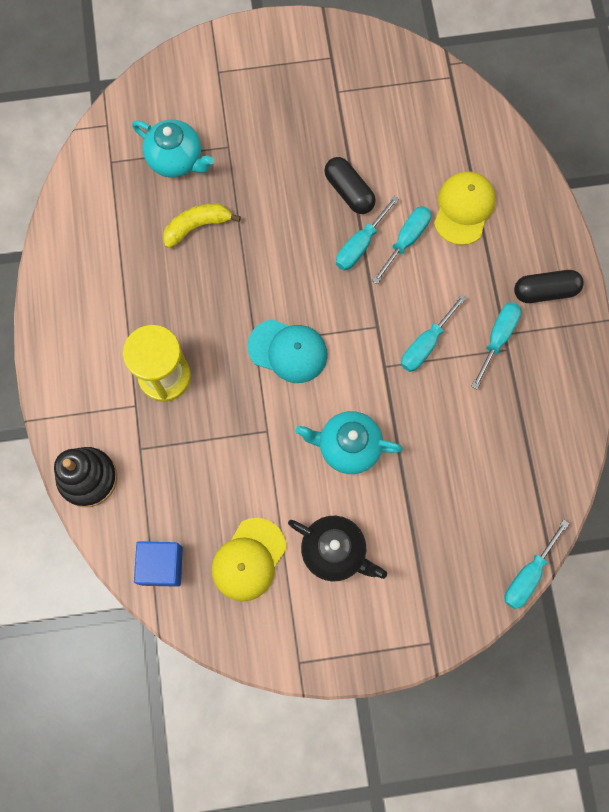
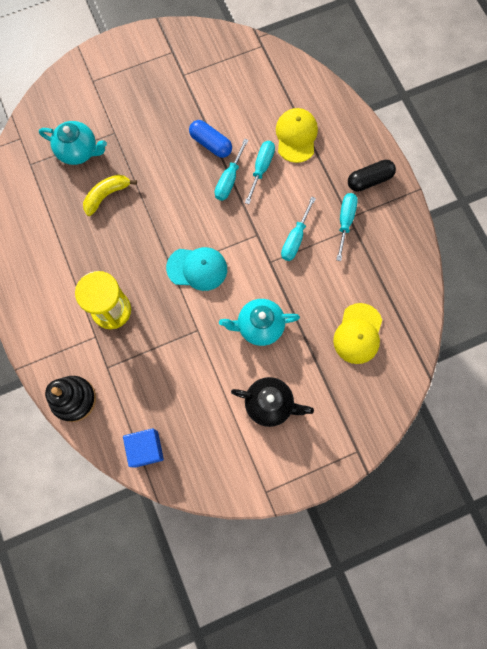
camera: 15 degrees left, 0 degrees up
yellow cap [212,518,286,601] -> yellow cap moved to [333,303,382,364]
black capsule [324,157,376,214] -> blue capsule [189,120,232,158]
turquoise screwdriver [504,520,569,609] -> none

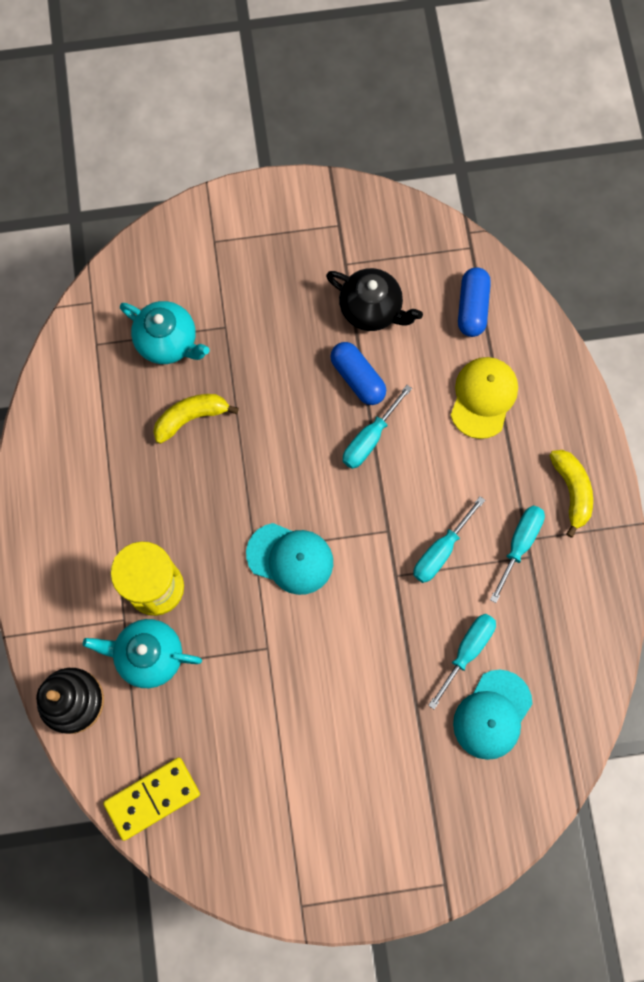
camera: 15 degrees right, 0 degrees up
blue cube [123,428,164,468] -> yellow domino [103,757,200,841]
turquoise teapot [219,299,300,346] -> turquoise teapot moved to [83,619,202,688]
black teapot [231,377,314,427] -> black teapot moved to [326,268,423,331]
turquoise screwdriver [245,141,275,204] -> turquoise screwdriver moved to [428,614,496,709]
yellow cap [333,303,382,364] -> turquoise cap [453,670,533,760]
black capsule [348,160,396,192] -> yellow banana [549,450,593,538]
none -> blue capsule [458,267,491,337]

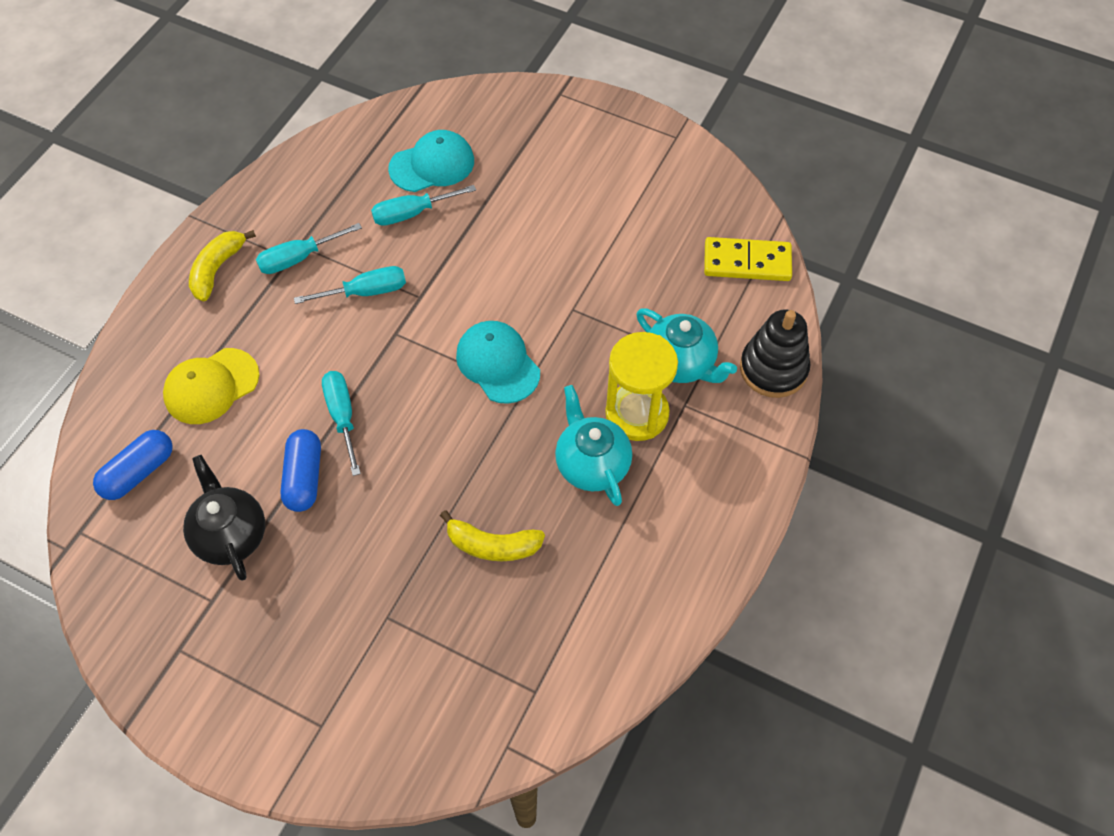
camera: 145 degrees left, 15 degrees down
turquoise teapot [120,301,210,364] -> turquoise teapot moved to [555,385,632,506]
turquoise screwdriver [343,385,412,469] -> turquoise screwdriver turned 90 degrees counterclockwise [322,371,361,476]

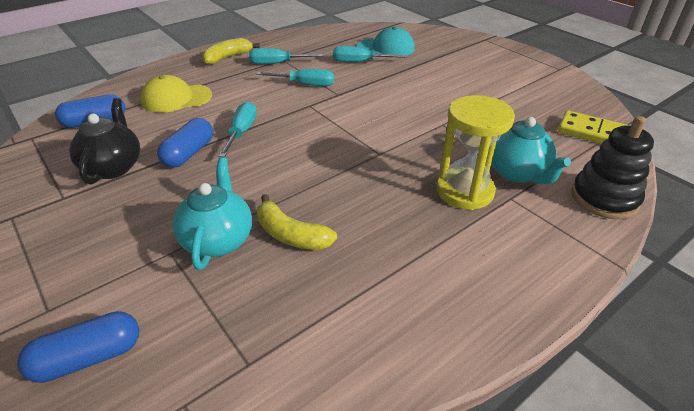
camera: 25 degrees right, 20 degrees down
turquoise cap [456,321,540,404] -> none
turquoise teapot [555,385,632,506] -> turquoise teapot moved to [173,157,252,270]
none -> blue capsule [17,311,139,383]

